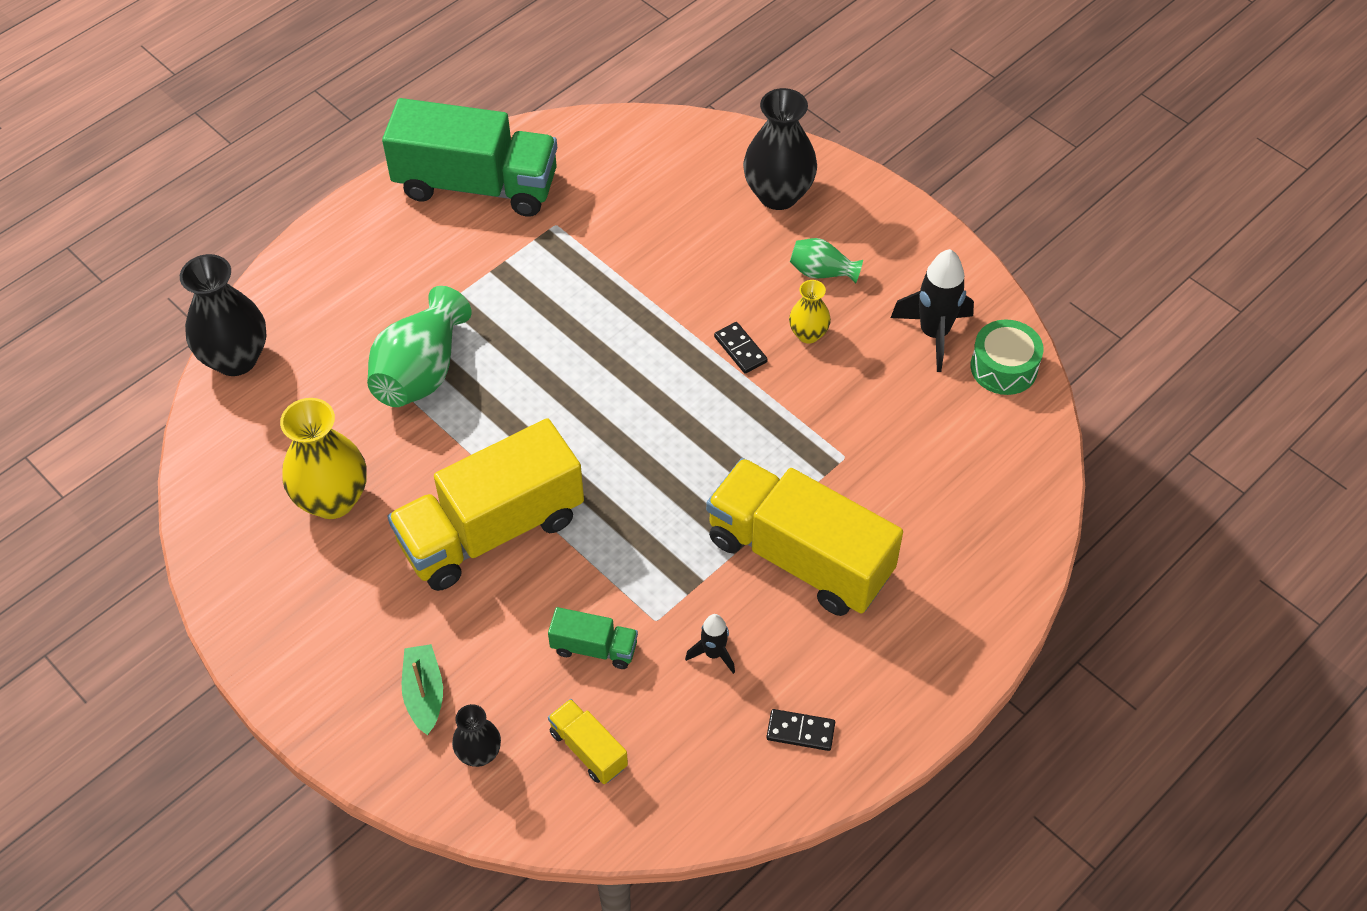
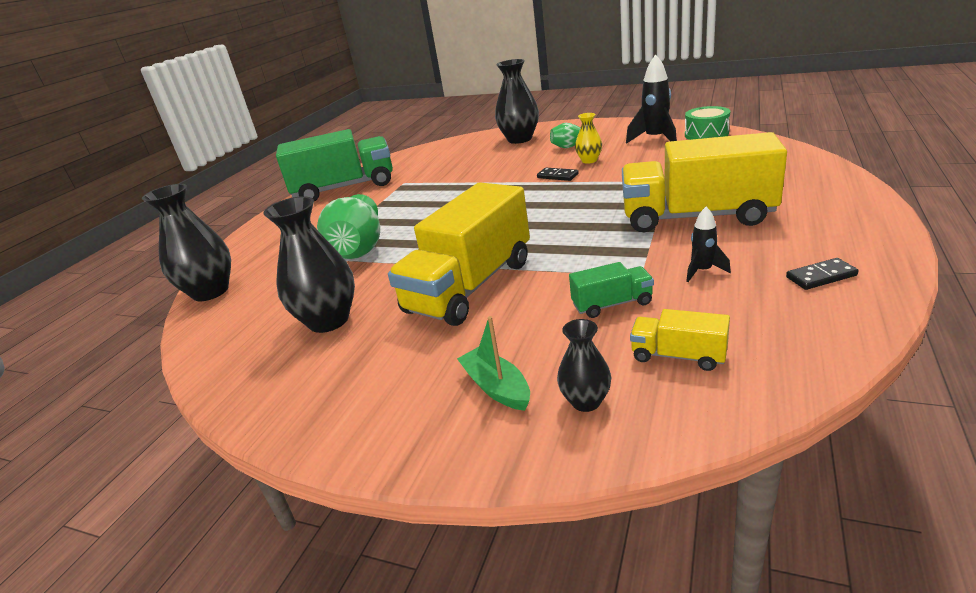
camera: 20 degrees left, 25 degrees down
yellow vase [280,398,367,519] -> black vase [263,196,355,333]

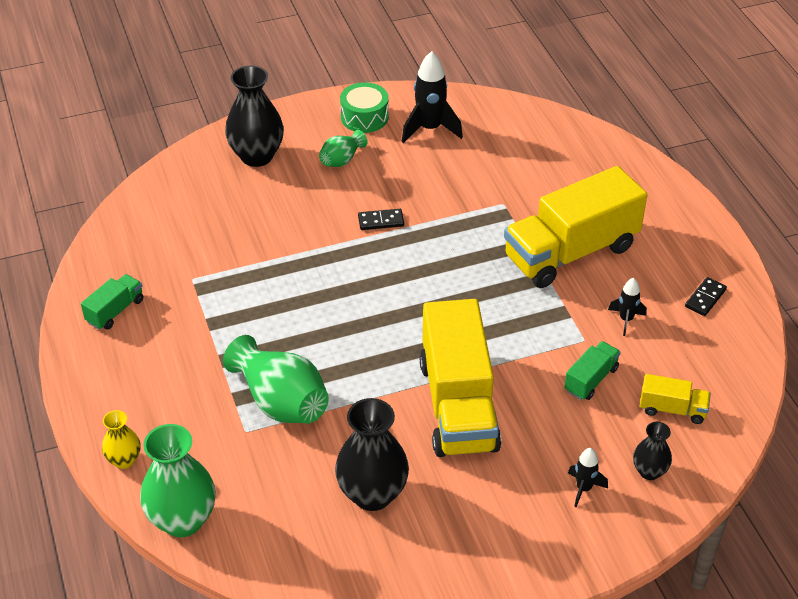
camera: 45 degrees left, 15 degrees up
black vase [142,184,231,301] -> green vase [140,424,216,537]
green truck [276,129,393,201] -> green truck [81,274,143,330], size x0.44
green boat [457,316,530,411] -> black rocket [568,448,608,507]
yellow vase [575,113,602,164] -> yellow vase moved to [102,410,141,469]
yellow truck [630,309,730,371] -> yellow truck turned 150 degrees counterclockwise [640,374,711,424]
green drum [685,106,730,140] -> green drum moved to [340,82,389,133]

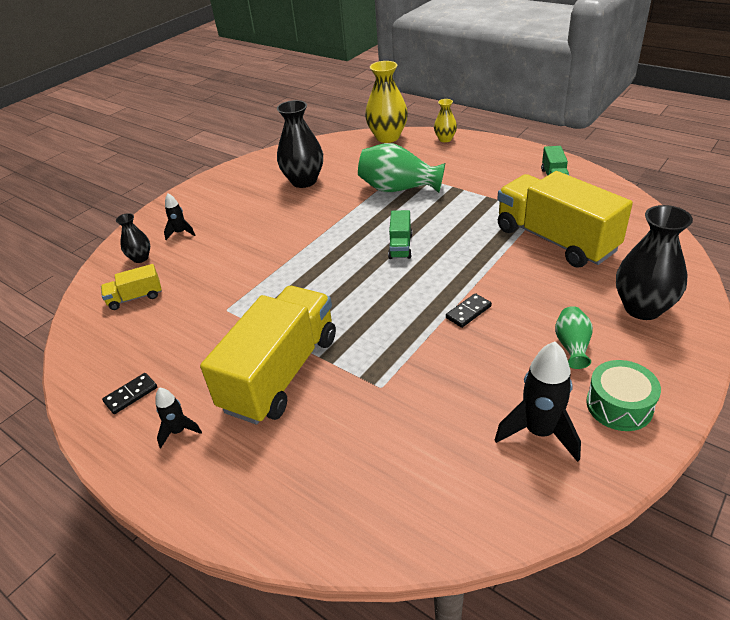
camera: 150 degrees right, 5 degrees down
green vase [140,424,216,537] -> yellow vase [365,61,408,143]
yellow truck [420,299,501,457] -> yellow truck moved to [497,171,633,268]
green truck [564,341,621,400] -> green truck moved to [388,210,412,259]
black rocket [608,278,647,336] -> black rocket moved to [155,387,202,448]
black domino [685,277,727,316] -> black domino turned 45 degrees clockwise [102,373,157,414]

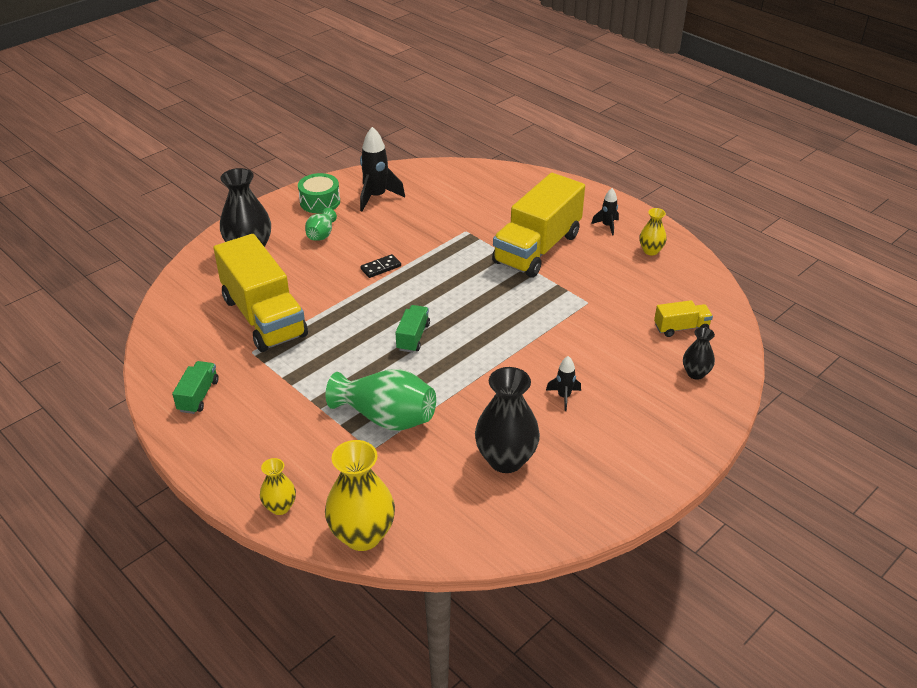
camera: 175 degrees left, 0 degrees up
black domino [102,373,157,414] -> yellow vase [639,208,667,255]
black rocket [164,193,195,240] -> black rocket moved to [546,356,581,411]

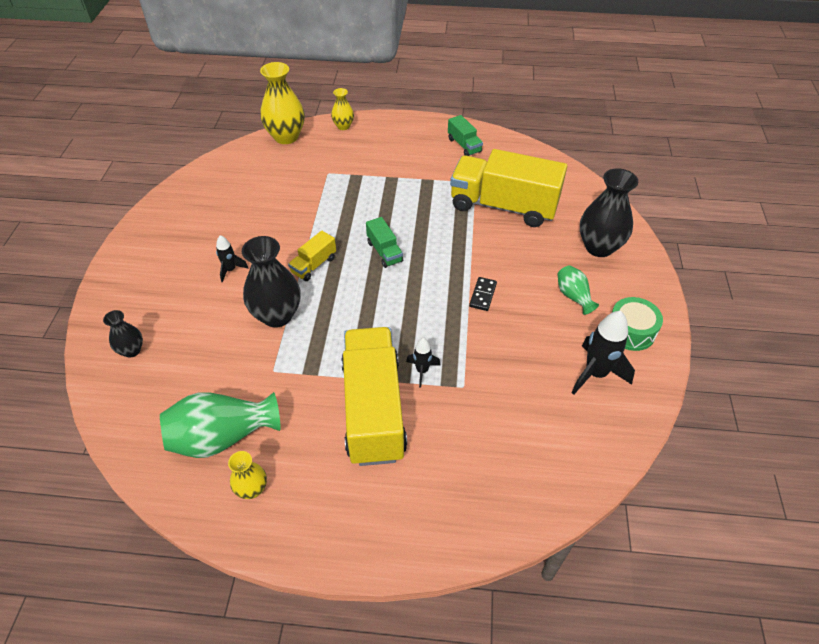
camera: 140 degrees right, 10 degrees up
green vase [326,369,436,431] -> green vase moved to [160,392,280,458]
black vase [475,367,540,473] -> black vase moved to [242,236,300,328]
black rocket [591,188,619,236] -> black rocket moved to [406,338,440,388]
yellow truck [654,300,713,337] -> yellow truck moved to [288,231,336,281]

